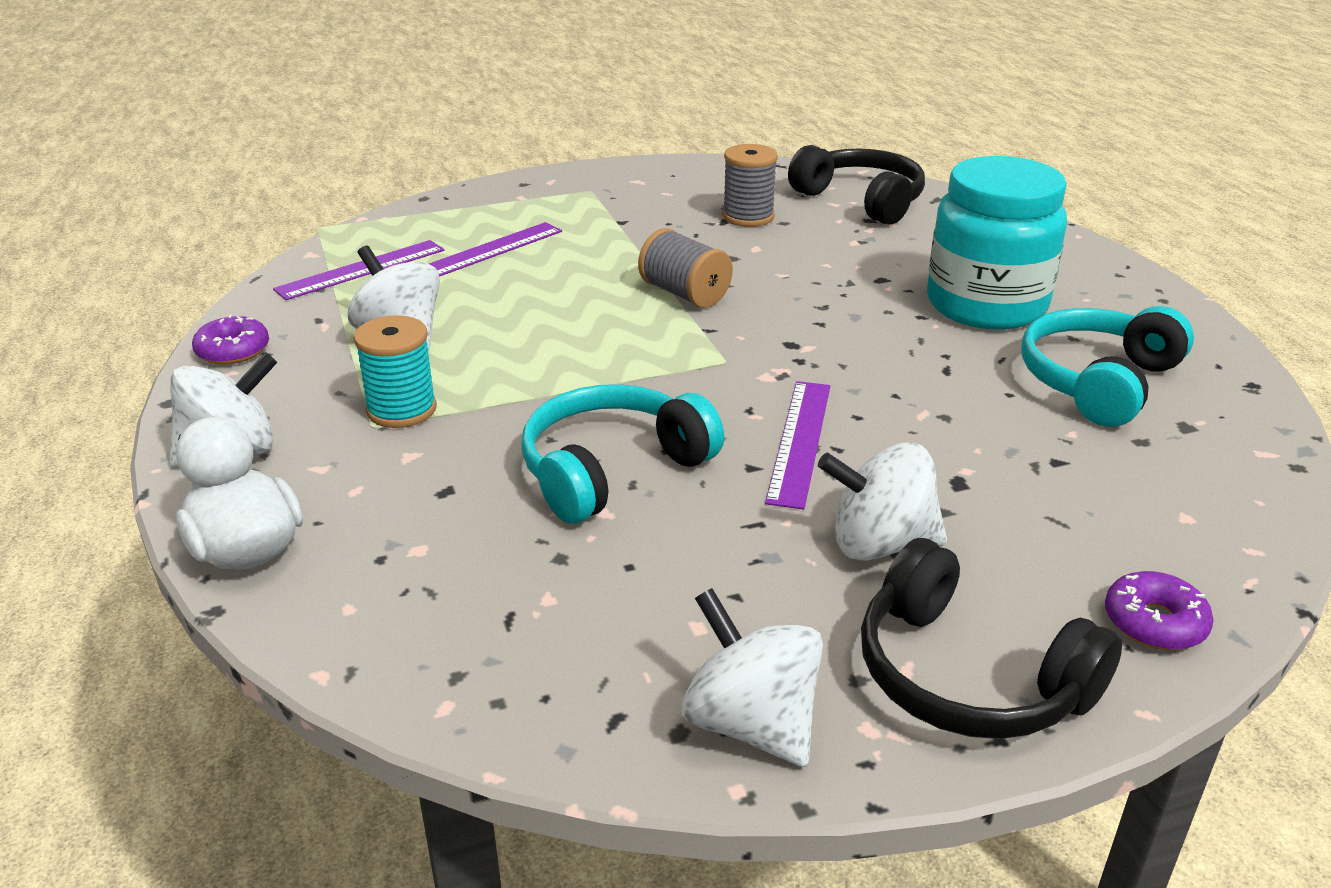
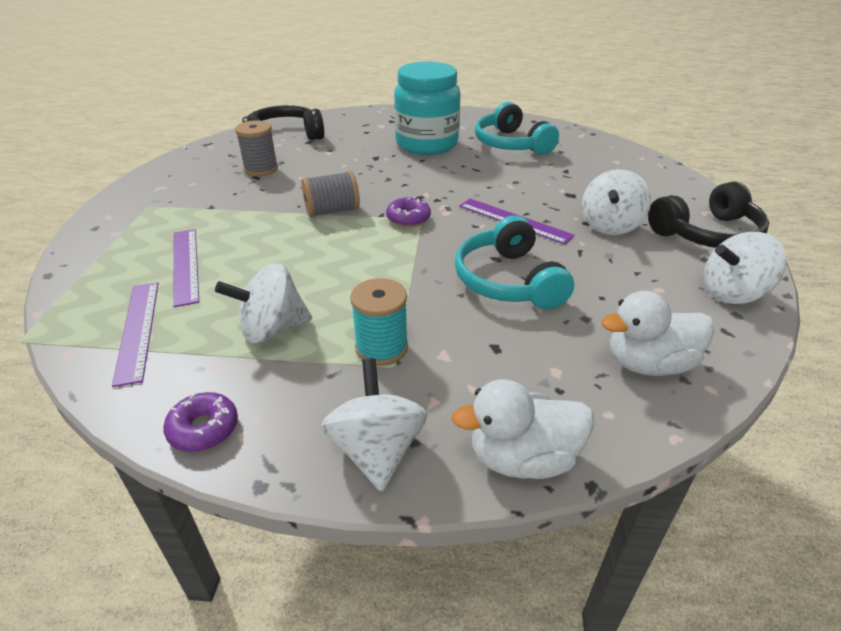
camera: 65 degrees left, 5 degrees up
purple donut [1105,571,1214,650] -> purple donut moved to [386,197,431,227]
none -> white duck [601,291,715,376]

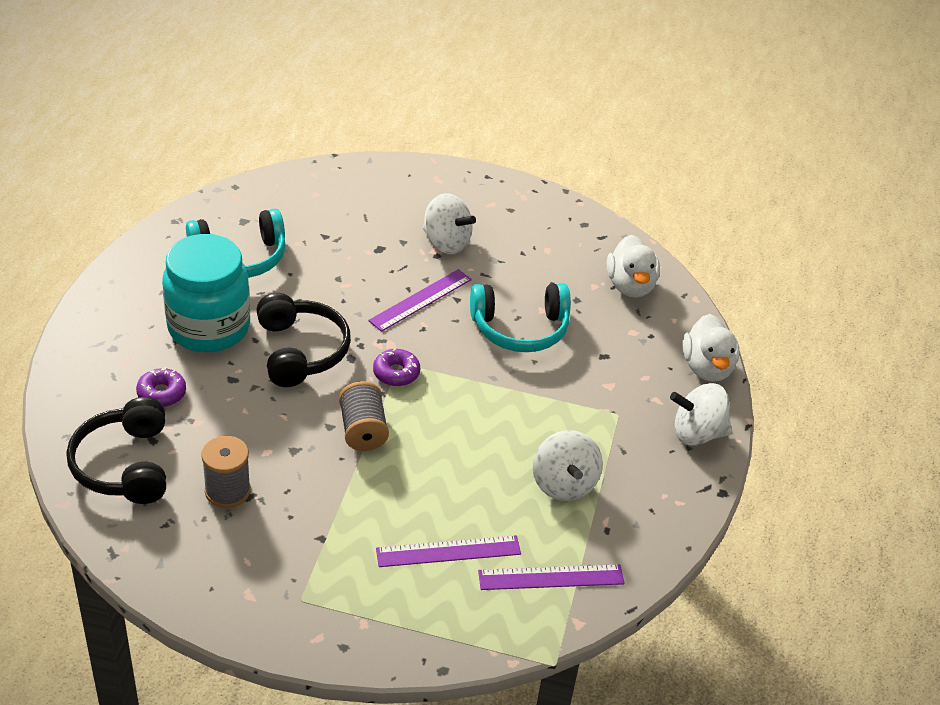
camera: 85 degrees left, 5 degrees up
purple donut [163,392,238,452] -> purple donut moved to [136,367,186,407]
turquoise spool [350,278,408,366] -> none
black headphones [648,182,769,248] -> black headphones moved to [256,293,351,387]
white spinning top [704,232,786,304] -> none

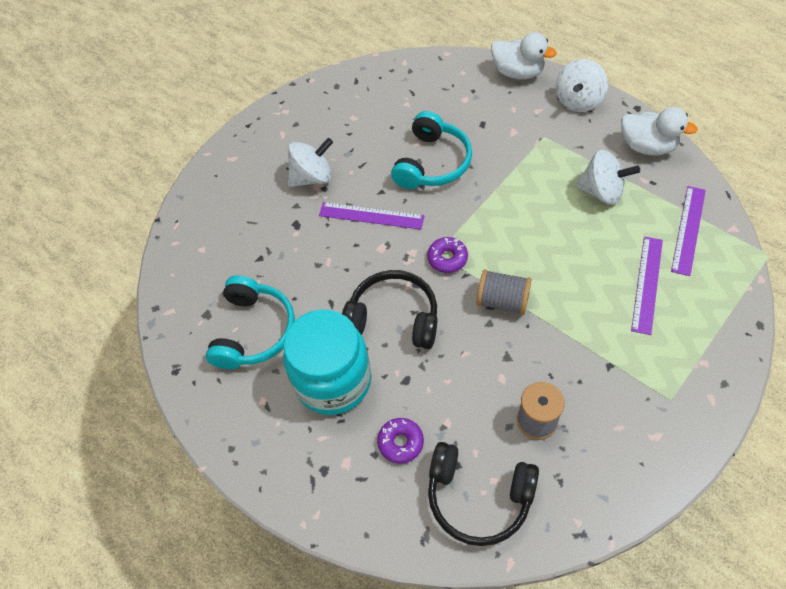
camera: 55 degrees left, 15 degrees up
purple ruler [368,269,472,332] -> purple ruler turned 60 degrees counterclockwise [319,202,424,230]
white duck [607,235,660,298] -> white duck moved to [621,107,698,155]

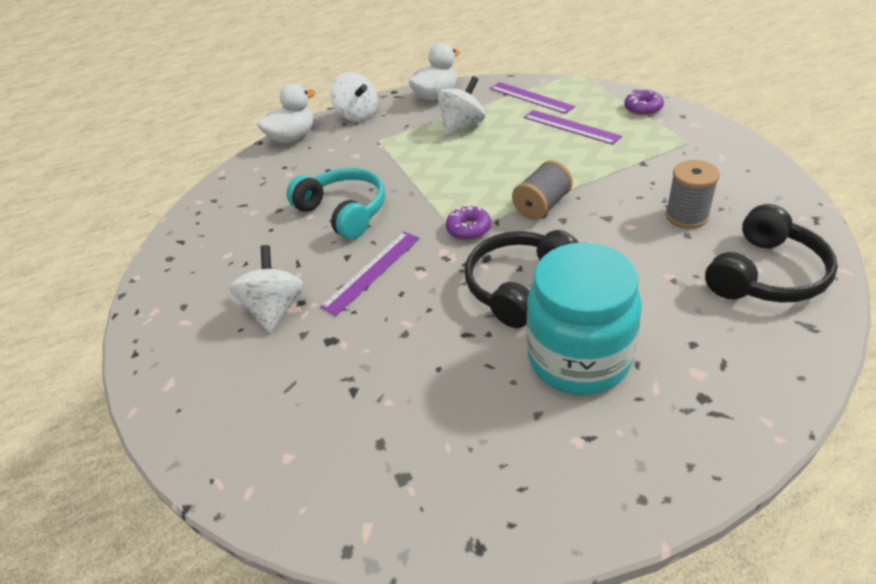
camera: 65 degrees left, 15 degrees down
turquoise headphones [206,275,295,369] -> none
purple donut [377,418,424,463] -> purple donut moved to [624,90,664,116]

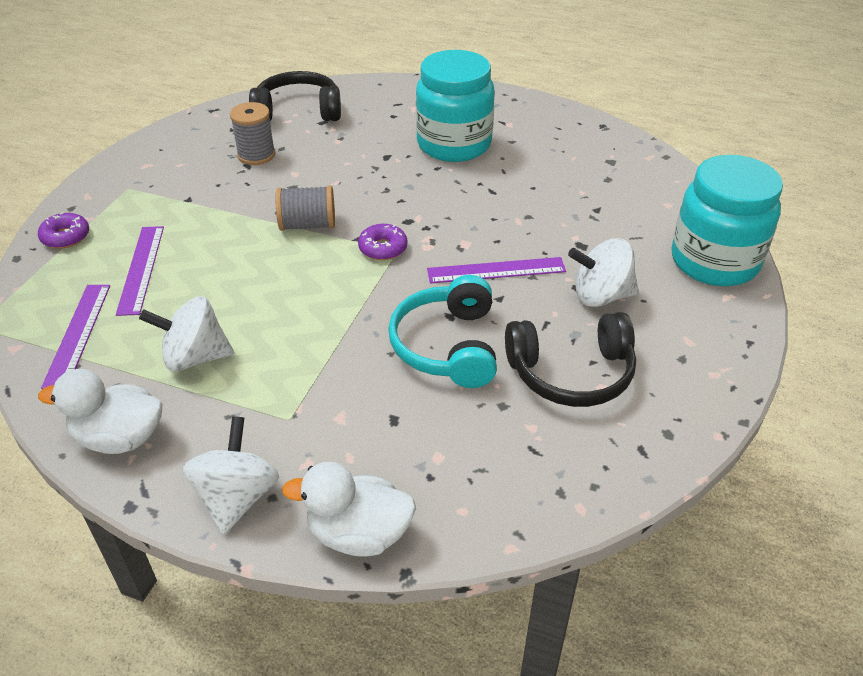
camera: 140 degrees left, 0 degrees up
white spinning top [230,245,304,333] -> white spinning top turned 45 degrees clockwise [568,238,639,307]
black headphones [465,230,578,328] -> black headphones moved to [505,312,636,407]
none -> turquoise jar [672,155,783,286]

